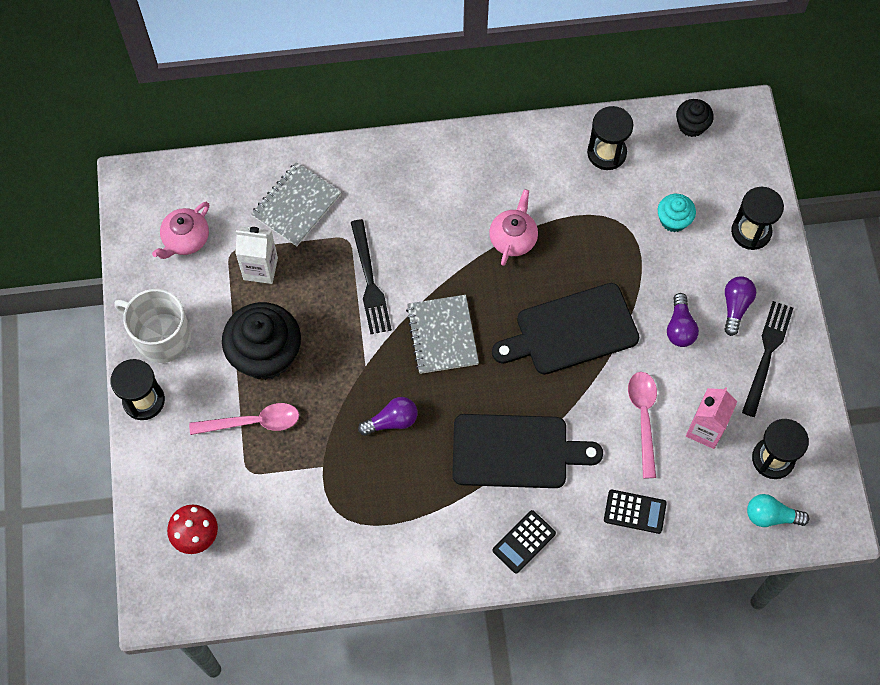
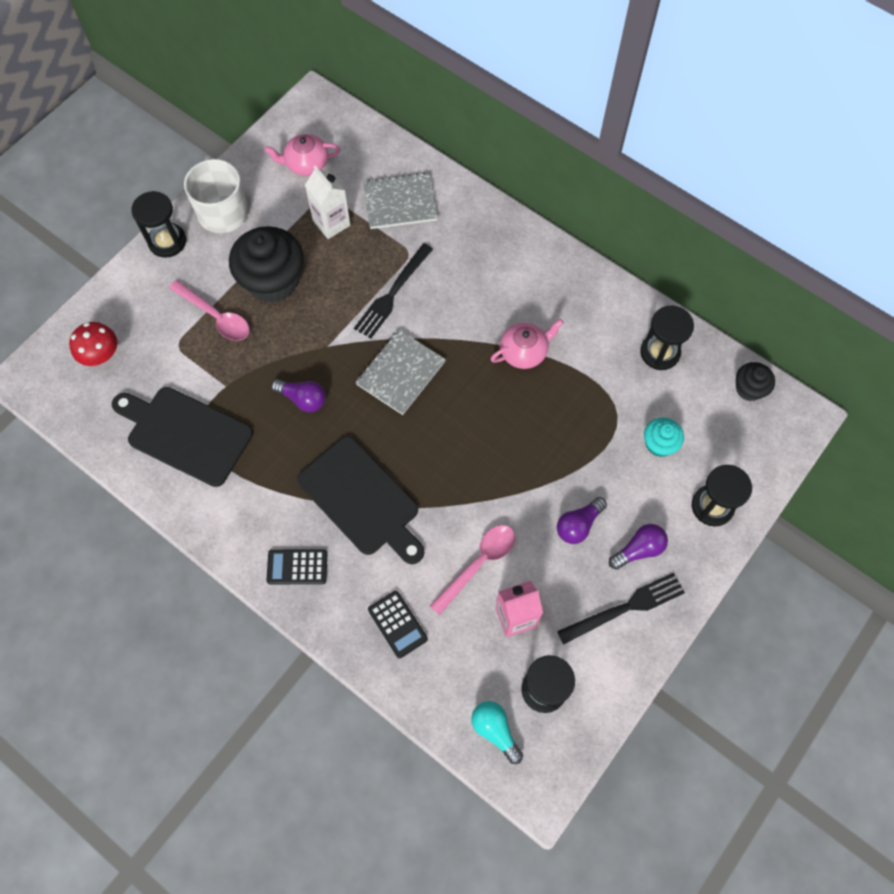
camera: 45 degrees right, 0 degrees up
black cutting board [492,283,639,375] -> black cutting board moved to [112,387,253,487]

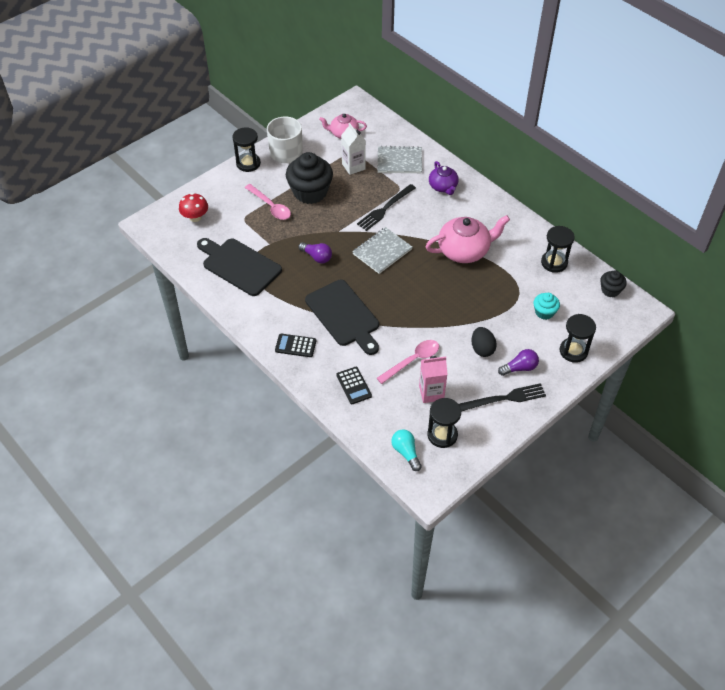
camera: 10 degrees right, 15 degrees down
pink teapot [490,319,564,369] -> pink teapot [425,215,510,263], size x1.65
purple light bulb [557,497,607,544] -> black egg [471,327,497,357]
none -> purple teapot [429,161,459,195]

